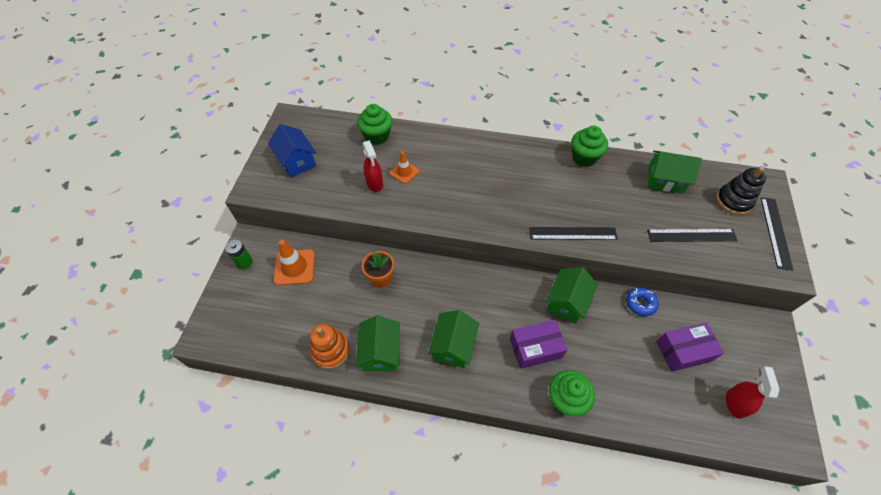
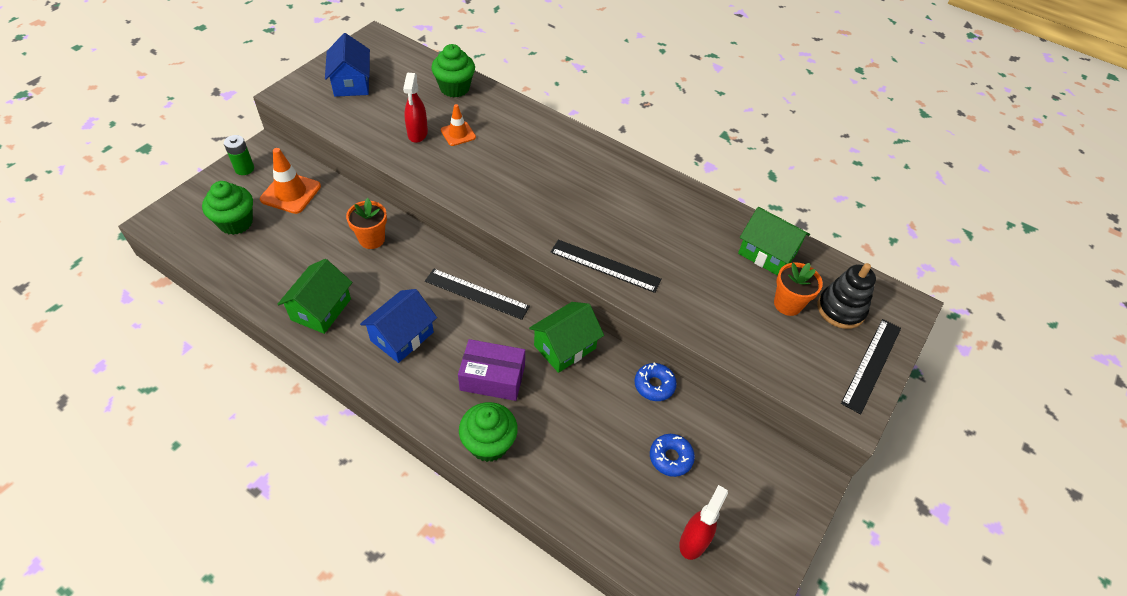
camera: 20 degrees right, 5 degrees down
orange stacking toy [310,324,350,369] -> none
green house [428,310,479,368] -> blue house [360,289,437,363]
green cupcake [571,126,608,167] -> green cupcake moved to [202,181,253,235]
black ruler [647,229,738,242] -> black ruler moved to [425,269,530,320]
purple box [656,323,724,372] -> blue donut [650,434,695,477]
none -> orange flower pot [774,263,823,316]

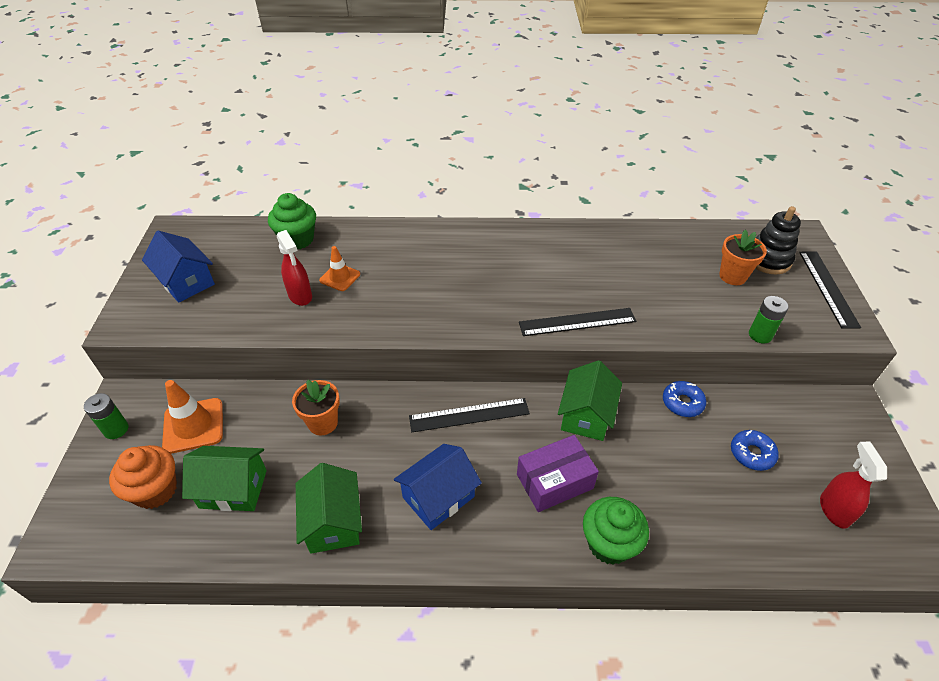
camera: 30 degrees left, 5 degrees down
green cupcake [202,181,253,235] -> orange cupcake [109,445,177,509]
blue house [360,289,437,363] -> blue house turned 45 degrees clockwise [394,444,482,530]
green house [738,207,810,276] -> green house moved to [182,446,267,511]
none -> green battery [749,296,789,344]

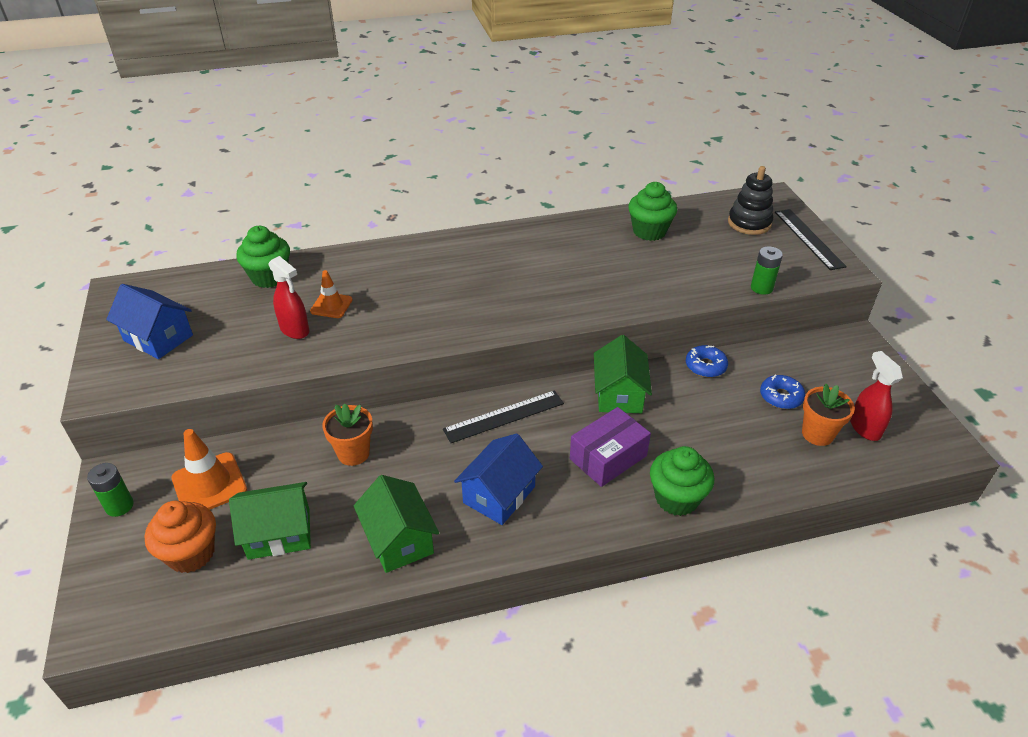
camera: 15 degrees left, 5 degrees down
black ruler [519,308,636,336] -> none
orange flower pot [719,229,767,285] -> orange flower pot moved to [802,384,855,446]
none -> green cupcake [628,182,677,241]

